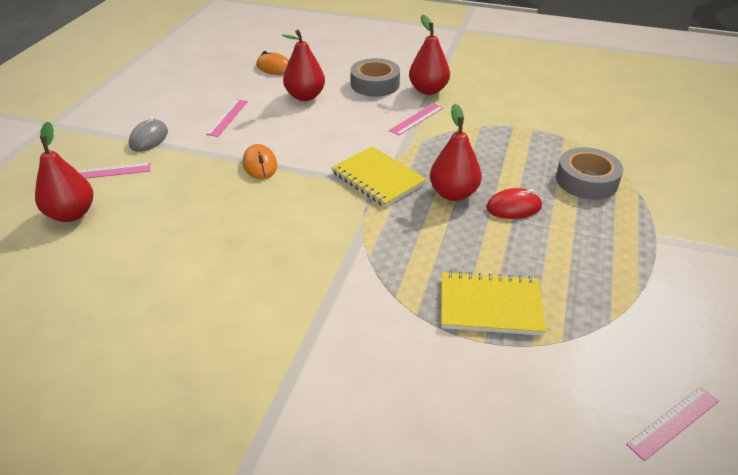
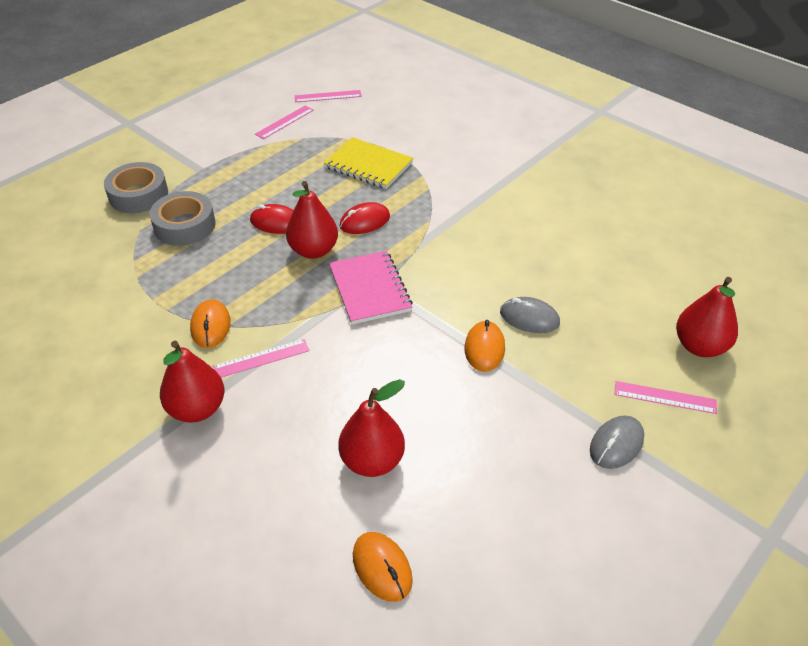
camera: 155 degrees left, 5 degrees up
pink ruler [206,99,248,137] -> pink ruler moved to [255,106,314,139]
yellow notebook [331,146,427,207] -> pink notebook [329,251,413,325]
grey tape [351,58,400,97] -> grey tape moved to [104,162,168,213]
none -> orange mouse [190,299,231,348]
none -> red mouse [340,202,390,234]
none -> grey mouse [500,297,560,333]

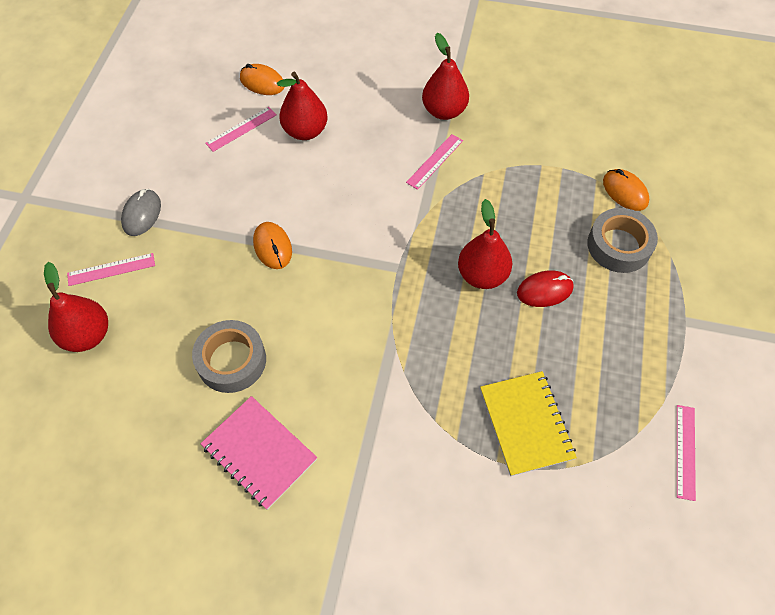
camera: 150 degrees right, 15 degrees up
grey tape [104,162,168,213] -> grey tape moved to [192,320,266,393]
orange mouse [190,299,231,348] -> orange mouse moved to [603,169,649,211]
pink ruler [295,90,362,102] -> pink ruler moved to [205,107,277,152]
yellow notebook [324,137,413,189] -> yellow notebook turned 75 degrees clockwise [480,371,577,476]
pink notebook [329,251,413,325] -> pink notebook moved to [200,396,317,510]
red mouse [340,202,390,234] -> none
grey mouse [500,297,560,333] -> none

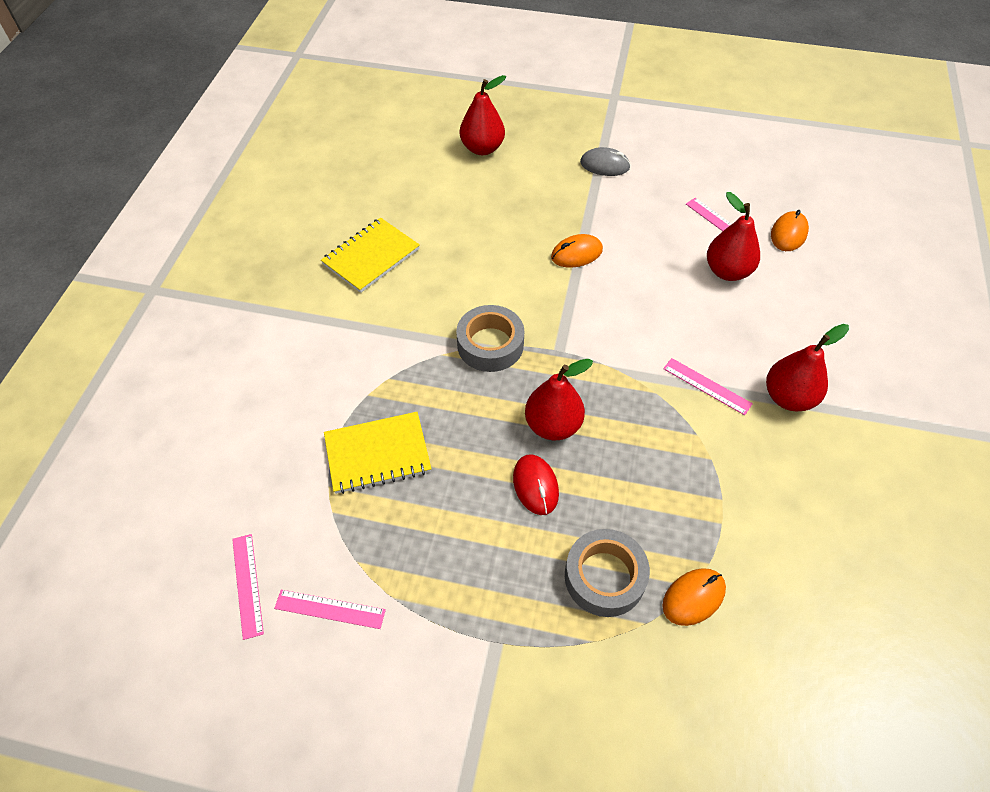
camera: 90 degrees right, 5 degrees down
pink ruler [67,253,155,286] -> pink ruler moved to [232,534,264,640]
grey tape [192,320,266,393] -> grey tape moved to [456,305,524,372]
pink notebook [200,396,317,510] -> yellow notebook [321,218,420,293]

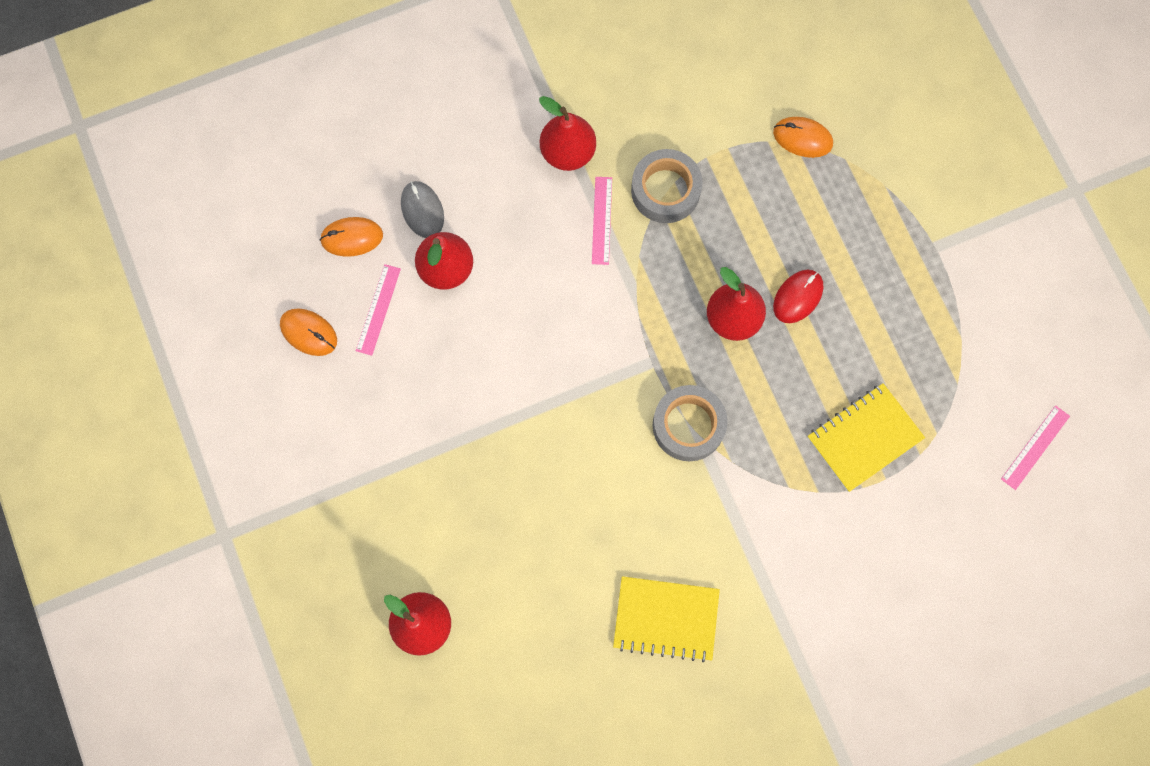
camera: 125 degrees left, 20 degrees up
pink ruler [274,590,386,629] -> none
yellow notebook [324,412,432,494] -> yellow notebook turned 75 degrees counterclockwise [807,383,925,492]
orange mouse [551,234,603,268] -> orange mouse moved to [280,308,337,356]
grey tape [565,529,650,617] -> grey tape moved to [631,149,703,223]
grey mouse [580,147,631,176] -> grey mouse moved to [401,181,444,238]

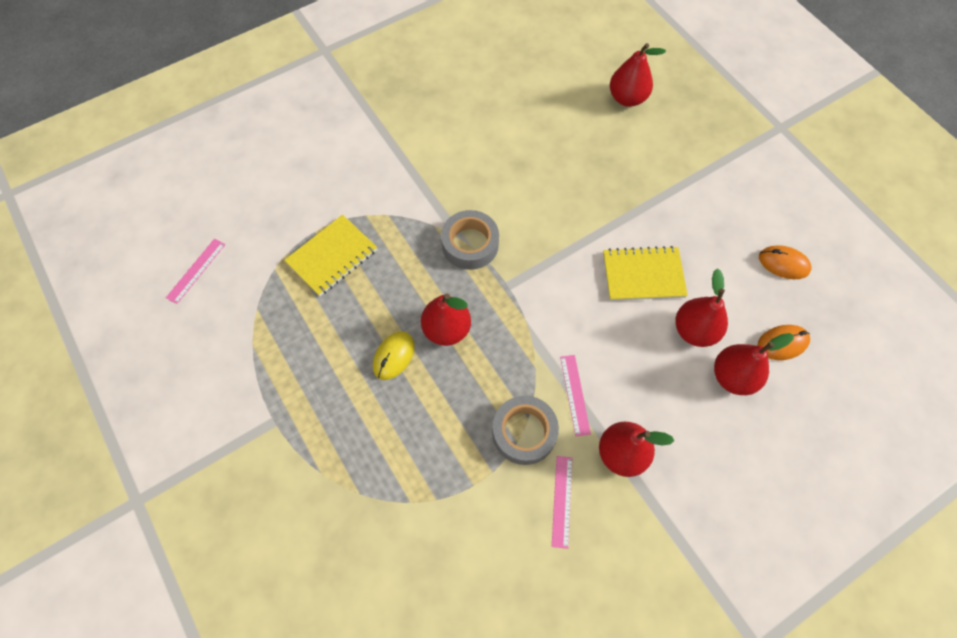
camera: 170 degrees right, 10 degrees down
pink ruler [356,264,401,356] -> pink ruler moved to [552,456,573,549]
grey mouse [401,181,444,238] -> red pear [714,333,794,395]
yellow notebook [613,576,720,662] -> yellow notebook moved to [603,246,688,301]
orange mouse [773,117,833,158] -> none
red mouse [773,270,824,323] -> yellow mouse [373,331,415,380]

